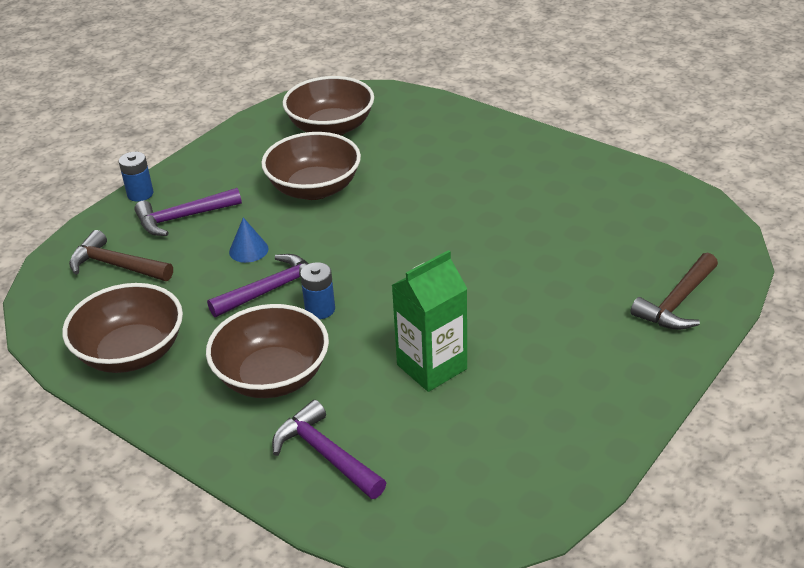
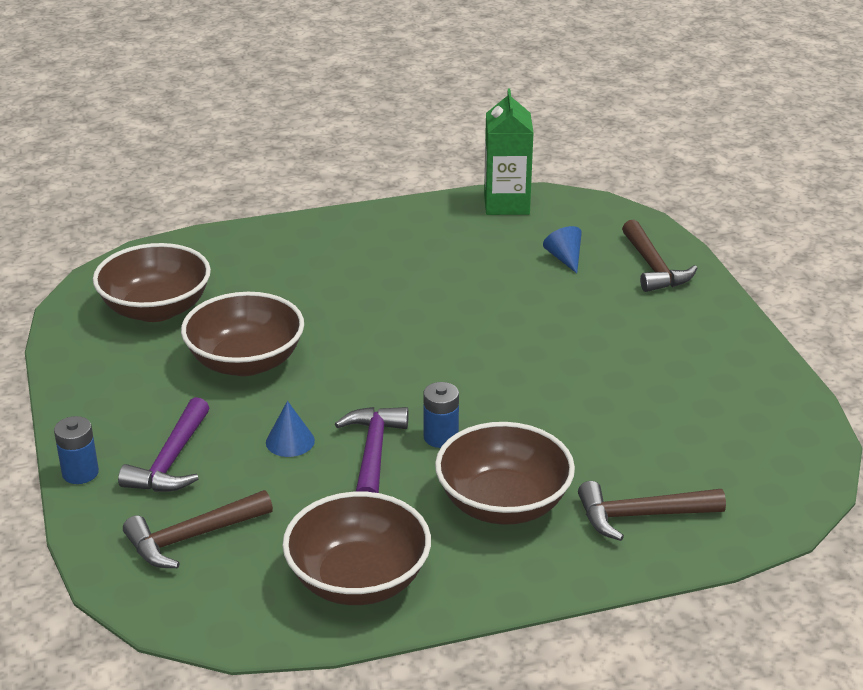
camera: 55 degrees left, 5 degrees down
purple hammer [272,400,386,499] -> brown hammer [578,481,726,541]
green carton [392,250,467,392] -> green carton moved to [484,89,534,215]
none -> blue cone [543,226,582,273]

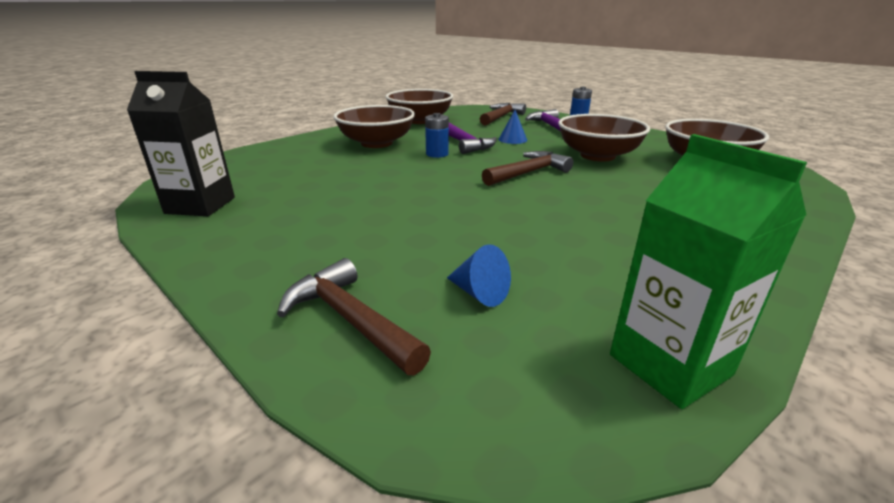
camera: 150 degrees right, 5 degrees down
brown hammer [578,481,726,541] -> brown hammer moved to [482,151,573,186]
none -> black carton [127,71,235,216]

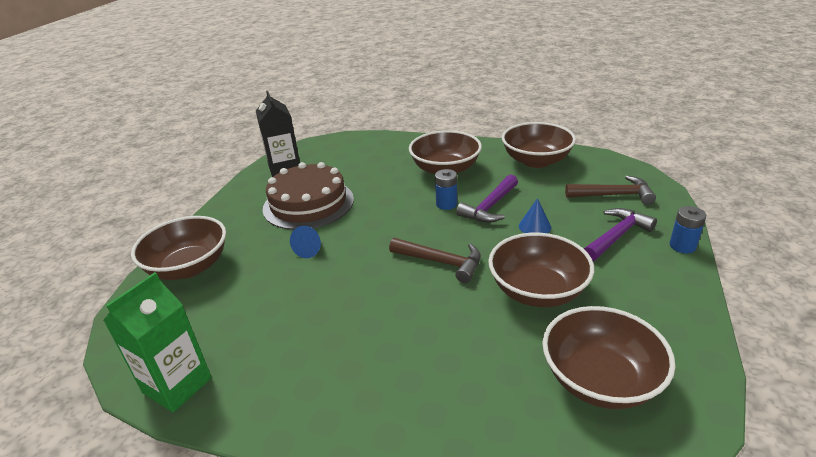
camera: 65 degrees right, 5 degrees up
brown hammer [277,258,431,375] -> brown bowl [131,216,226,280]
blue cone [447,244,511,307] -> blue cone moved to [290,226,321,258]
none -> brown cake [263,162,354,230]

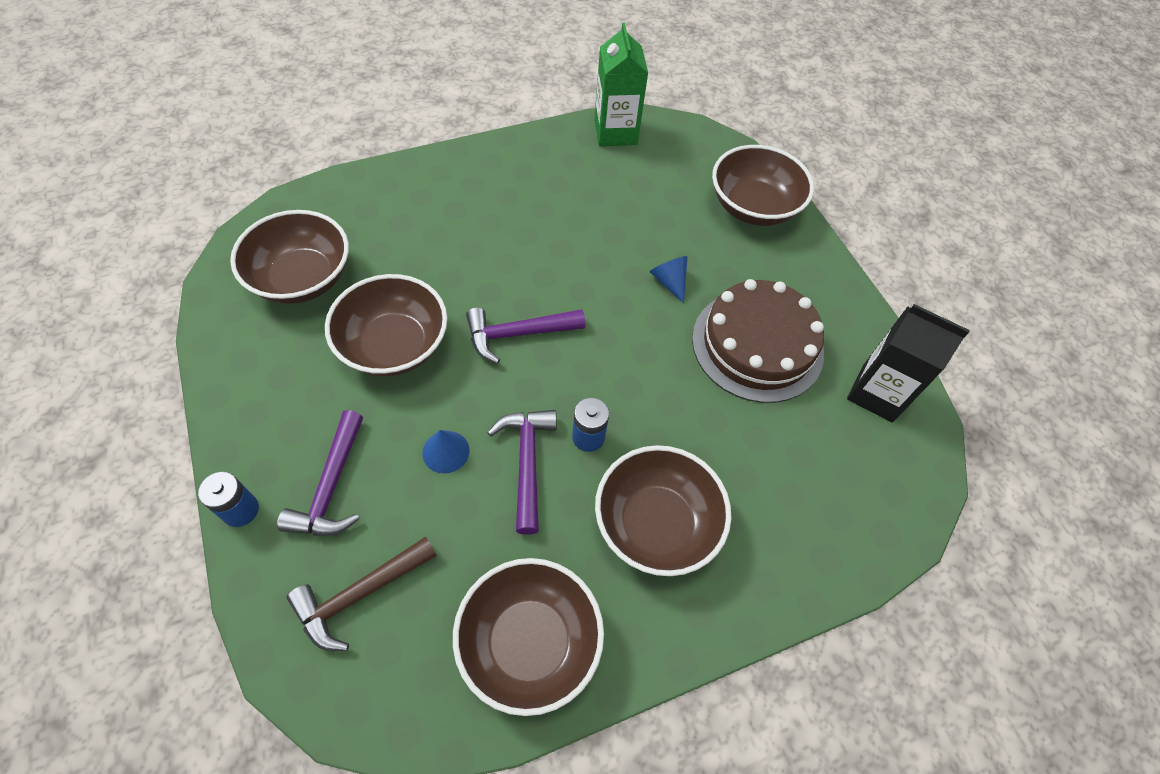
camera: 135 degrees right, 25 degrees up
brown hammer [389,238,481,283] -> purple hammer [466,307,585,364]

